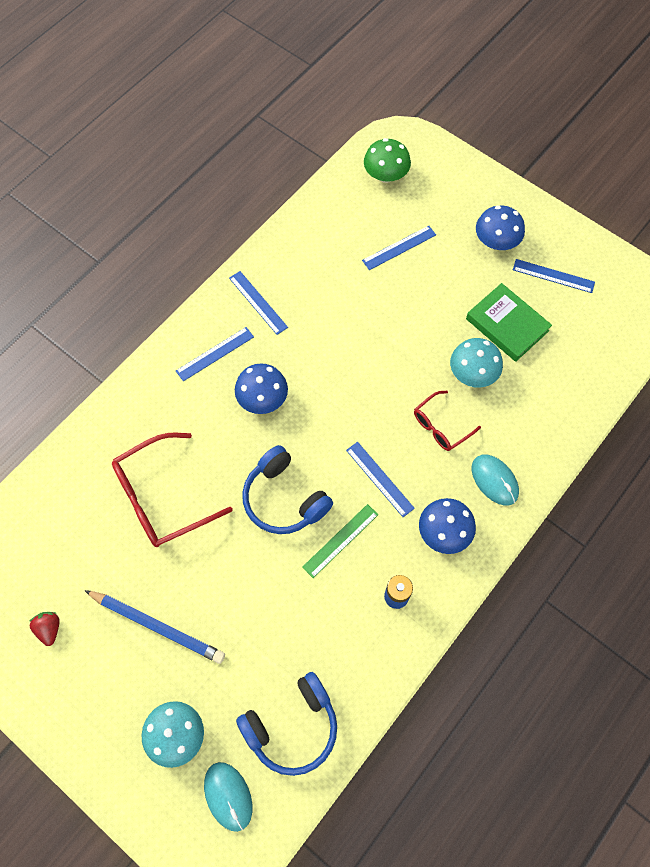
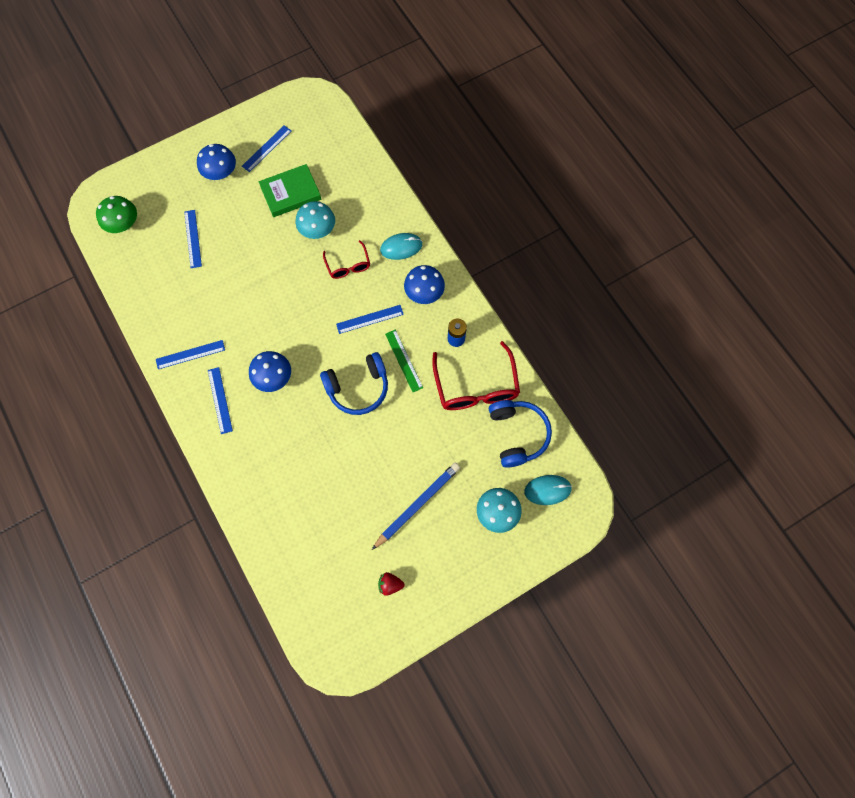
camera: 70 degrees left, 5 degrees up
red glasses [112,433,233,547] -> red glasses moved to [432,341,520,410]

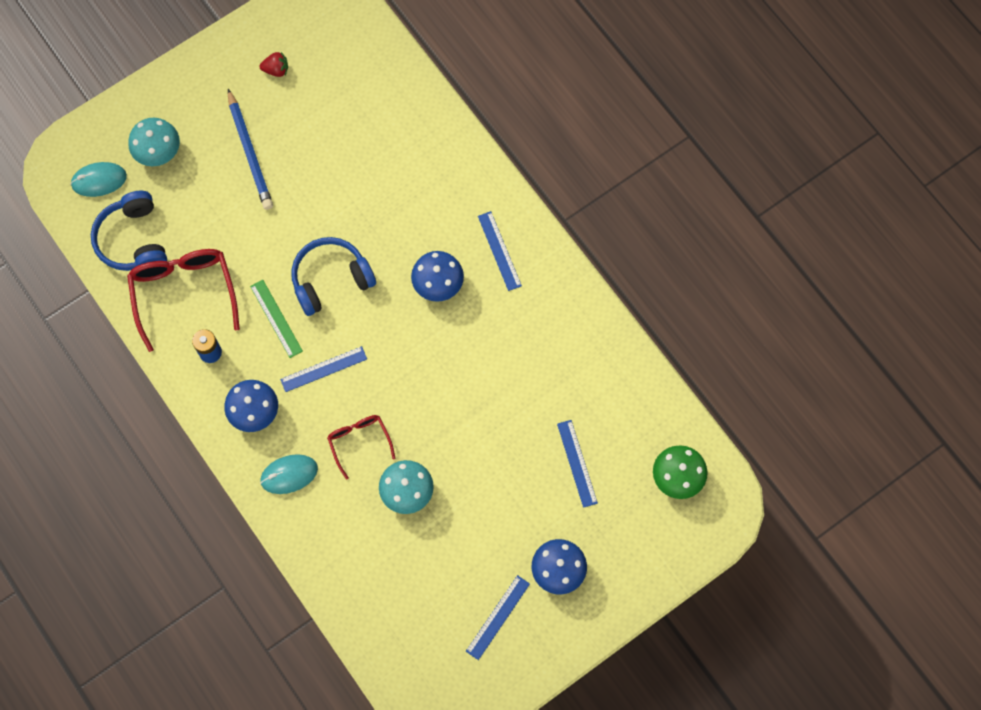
camera: 175 degrees right, 0 degrees up
blue ruler [156,340,225,369] -> none
green book [259,164,321,217] -> none
blue pencil [372,463,460,550] -> blue pencil turned 60 degrees counterclockwise [228,89,273,210]

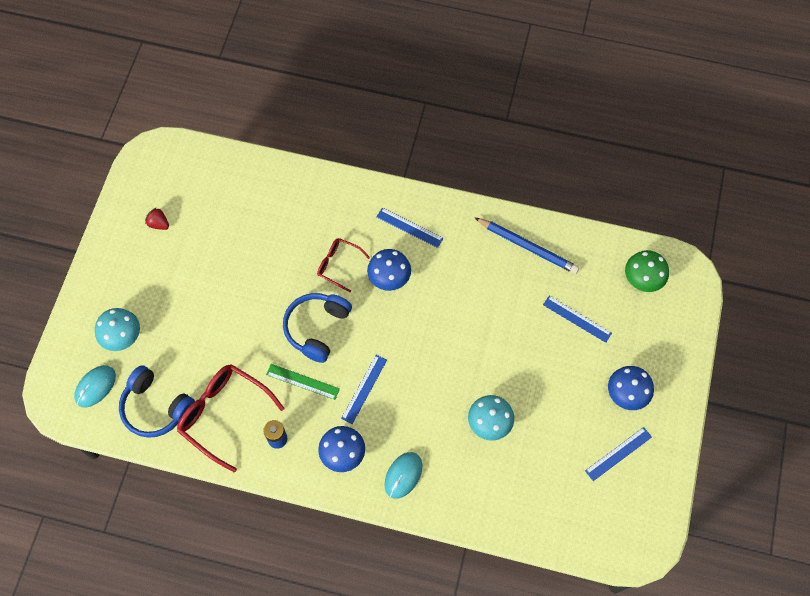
camera: 40 degrees left, 5 degrees down
blue pencil [228,89,273,210] -> blue pencil moved to [474,217,579,274]
red strawberry [260,52,288,77] -> red strawberry turned 105 degrees counterclockwise [145,207,169,230]
red glasses [327,415,395,479] -> red glasses moved to [317,238,370,292]
blue ruler [466,575,530,660] -> blue ruler turned 60 degrees clockwise [585,427,652,481]

